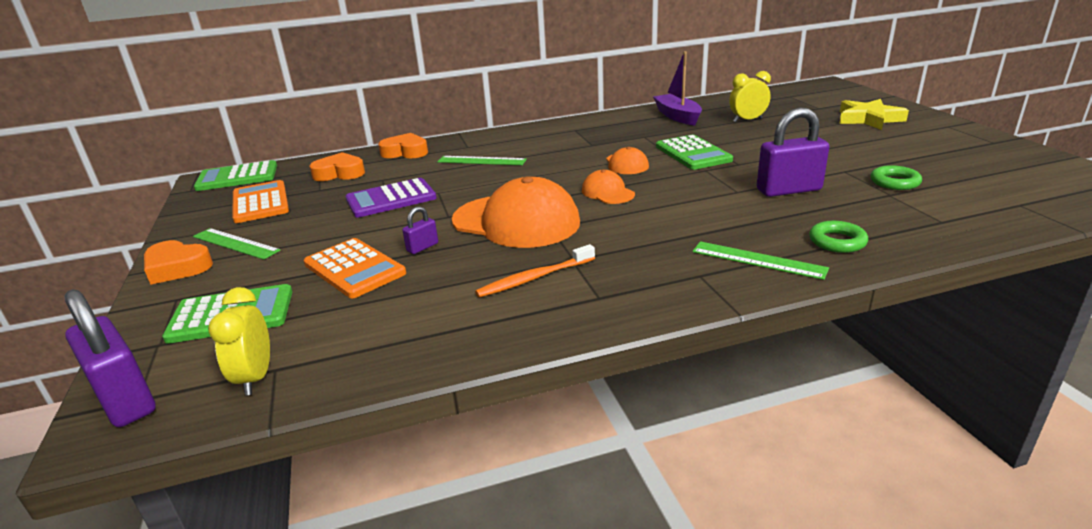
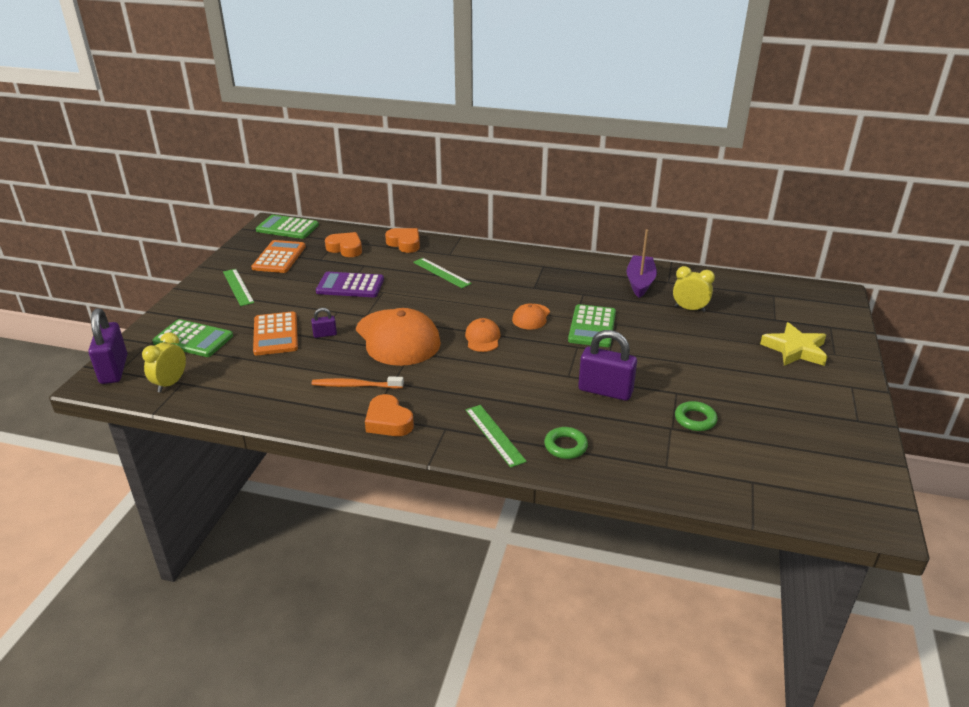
camera: 30 degrees right, 5 degrees up
orange heart [144,240,213,285] -> orange heart moved to [365,394,414,436]

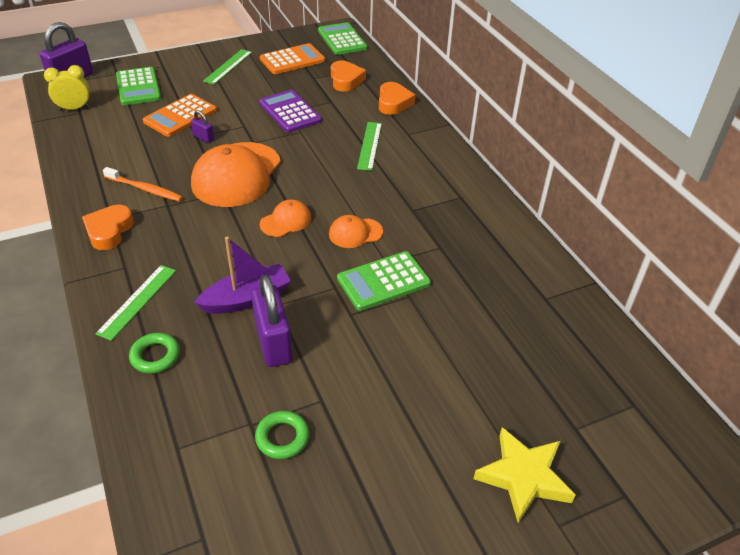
camera: 50 degrees right, 10 degrees up
orange toothbrush [312,376,404,389] -> orange toothbrush turned 150 degrees clockwise [103,167,183,202]
purple boat [626,229,657,298] -> purple boat moved to [194,237,291,314]
yellow clock [673,266,715,312] -> none

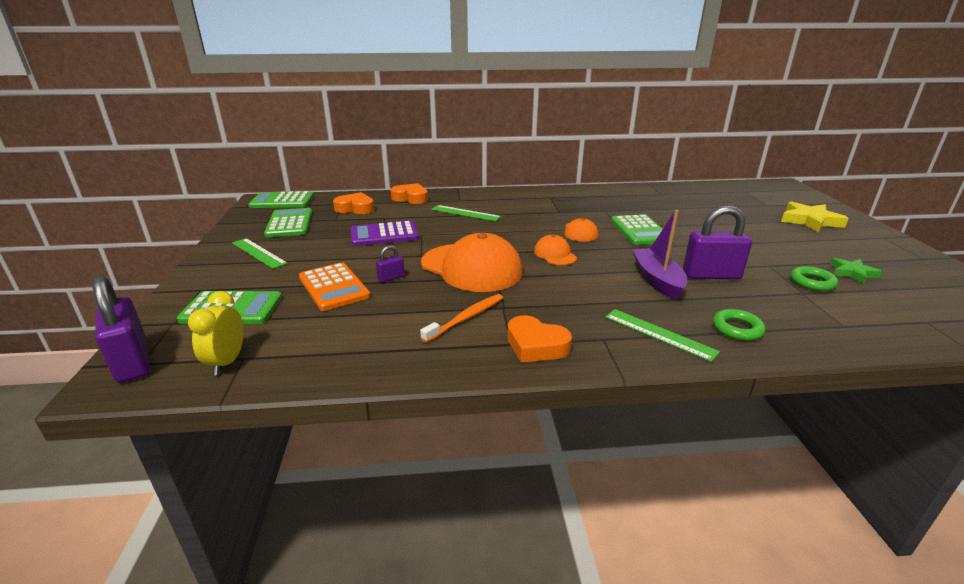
camera: 70 degrees left, 15 degrees down
orange calculator [260,43,325,74] -> green calculator [264,208,312,237]
none -> green star [830,258,882,284]

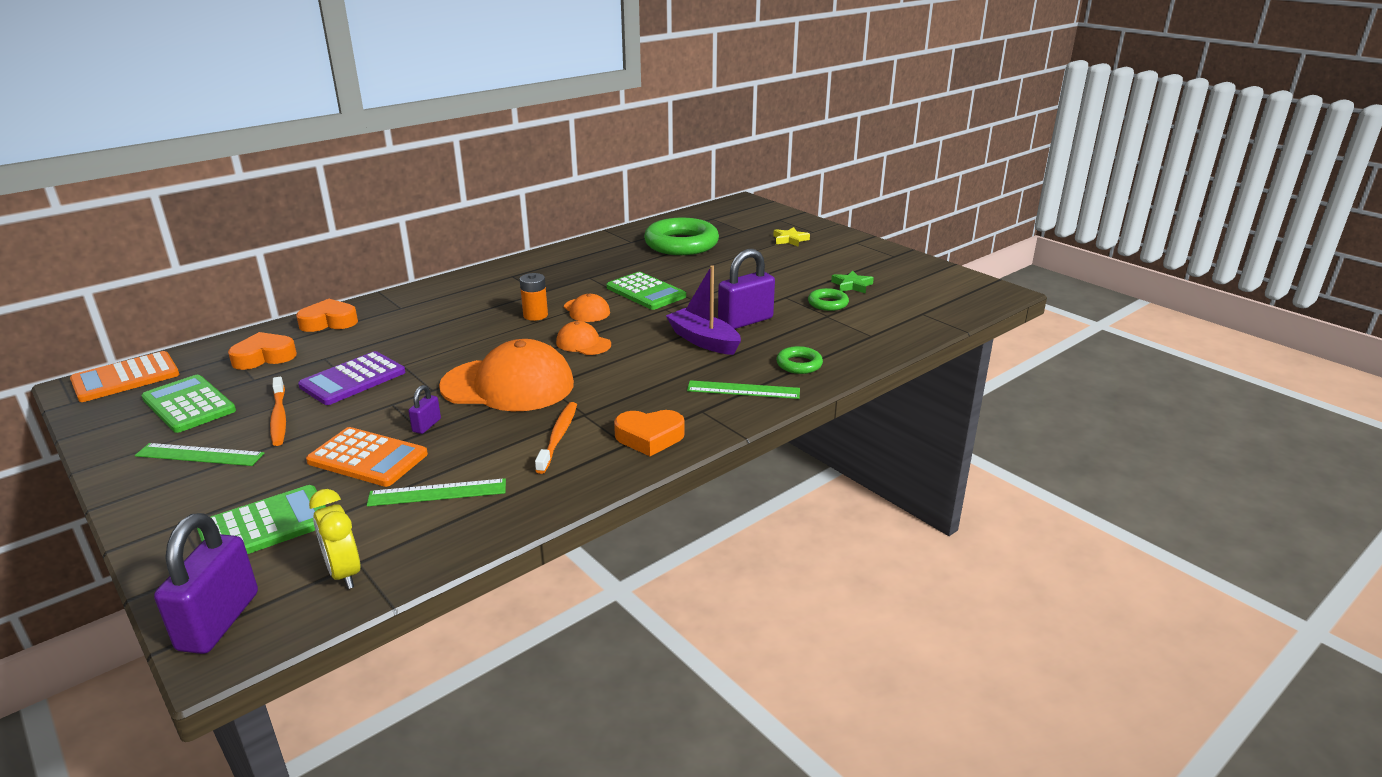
camera: 35 degrees left, 0 degrees up
purple padlock [93,275,150,383] -> purple padlock turned 75 degrees clockwise [154,513,258,654]
green calculator [248,191,314,208] -> orange calculator [70,351,180,402]
green ruler [431,205,501,221] -> green ruler moved to [367,478,506,507]
yellow star [781,201,849,233] -> yellow star [773,227,810,247], size x0.61
none -> orange toothbrush [270,377,286,446]
none -> orange battery [520,273,548,321]
none -> green ring [644,218,719,255]

